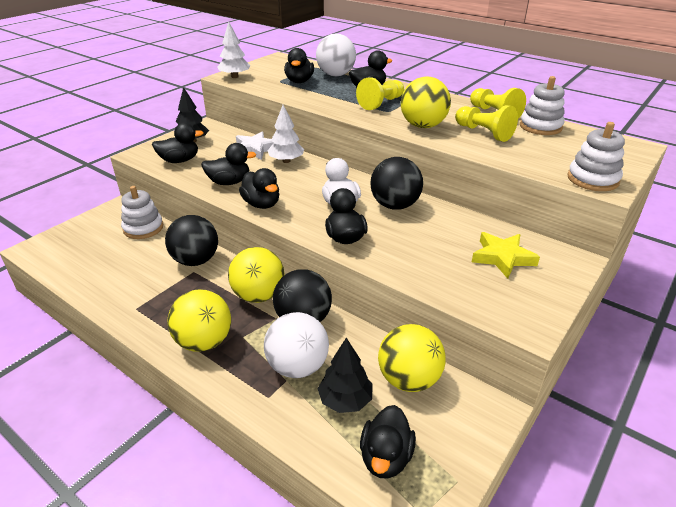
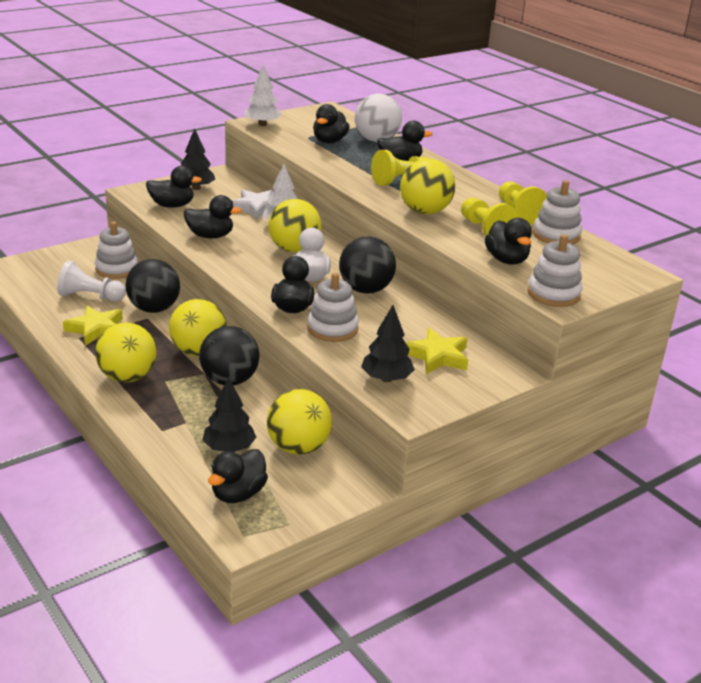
camera: 15 degrees right, 5 degrees down
black duck [239,168,279,209] -> black duck moved to [485,218,532,264]
white ball [264,312,329,378] -> none
none -> white pawn [57,261,126,302]
none -> yellow star [63,305,123,346]
none -> yellow ball [268,199,322,252]
none -> white stacking toy [307,273,359,342]
none -> black tree [361,305,415,382]

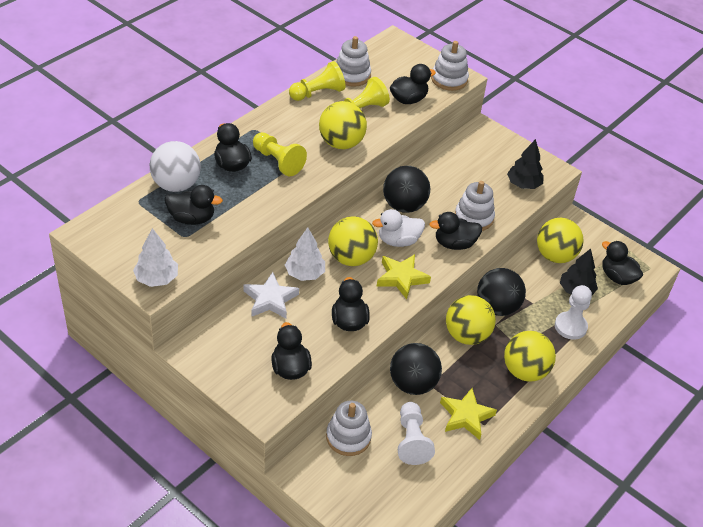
camera: 105 degrees left, 15 degrees up
black tree [181,128,215,190] -> none
black duck [208,449,268,503] -> black duck turned 150 degrees counterclockwise [602,241,643,285]
yellow star [405,328,468,374] -> yellow star moved to [377,254,431,299]
none -> white pawn [555,285,592,340]

